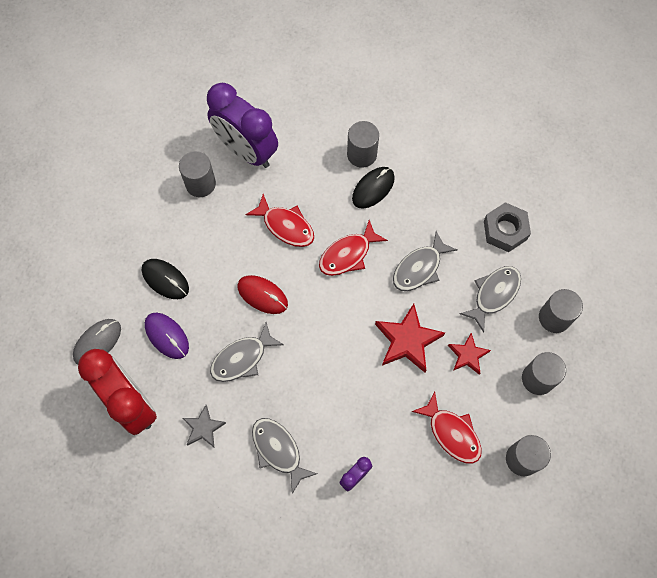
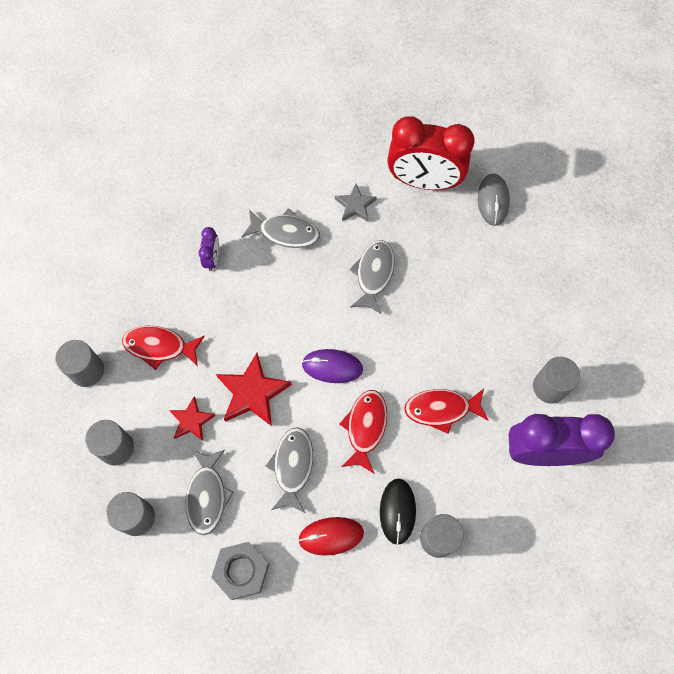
camera: 140 degrees right, 0 degrees up
black mouse [142,259,189,299] -> none
purple mouse [145,313,189,359] -> purple mouse moved to [302,349,363,383]
red mouse [237,275,288,314] -> red mouse moved to [298,517,364,556]

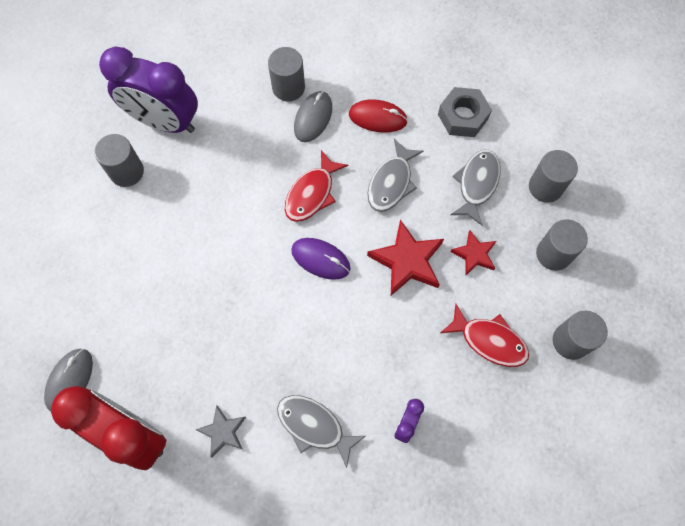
camera: 160 degrees left, 0 degrees up
grey fish [349,240,395,314] -> none
black mouse [380,479,416,545] -> grey mouse [294,91,332,142]
red fish [404,389,488,434] -> none

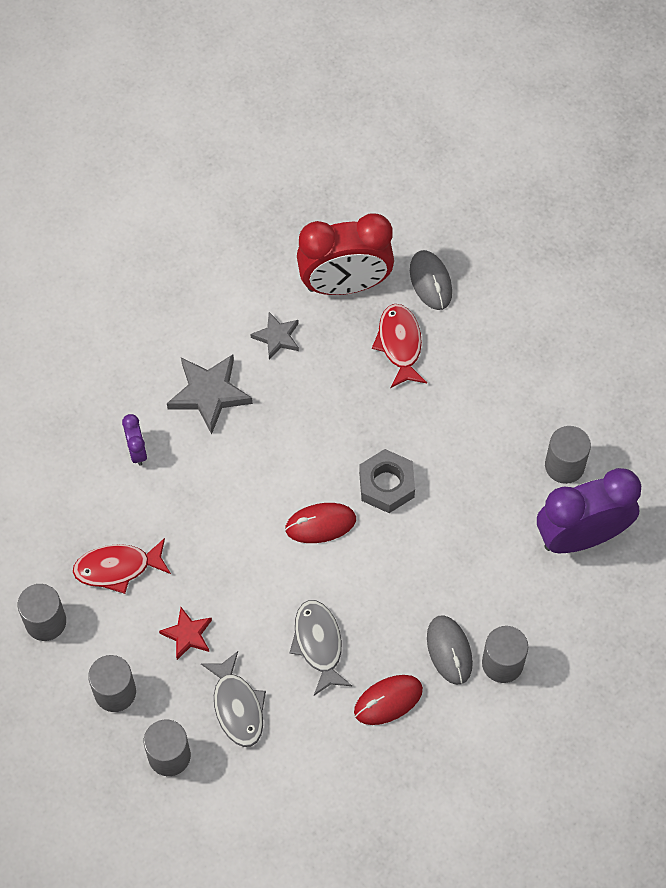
camera: 140 degrees right, 5 degrees down
grey fish [277,395,366,468] -> grey star [167,354,253,434]
red fish [285,150,348,222] -> red fish moved to [372,304,427,388]
purple mouse [291,238,351,280] -> red mouse [285,503,356,543]
red star [367,220,444,296] -> none
grey nut [438,87,492,137] -> grey nut moved to [359,449,415,513]

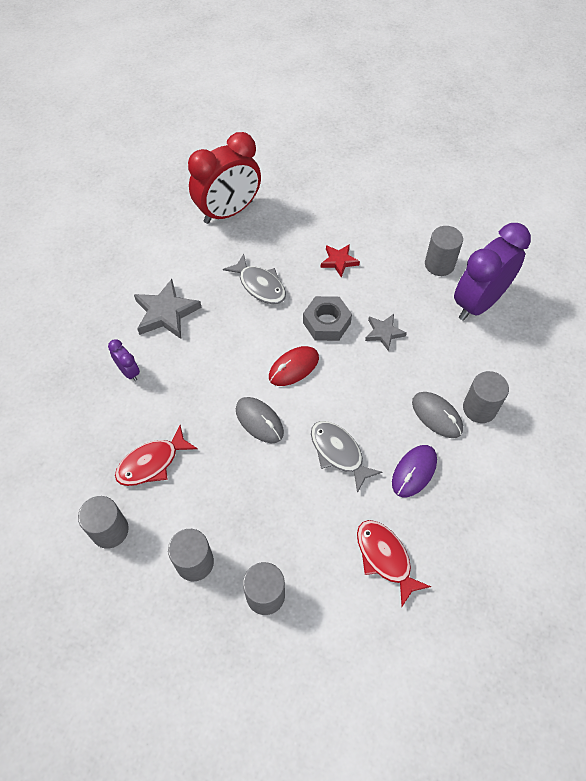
camera: 25 degrees left, 5 degrees down
red star [159,607,212,660] -> red star moved to [321,244,360,278]
grey fish [201,651,266,747] -> grey fish moved to [223,254,286,304]
grey star [250,312,299,360] -> grey star moved to [365,314,407,351]
red mouse [354,675,423,725] -> purple mouse [392,445,437,497]
red fish [372,304,427,388] -> red fish moved to [357,520,431,607]
grey mouse [410,250,452,310] -> grey mouse moved to [236,397,284,443]

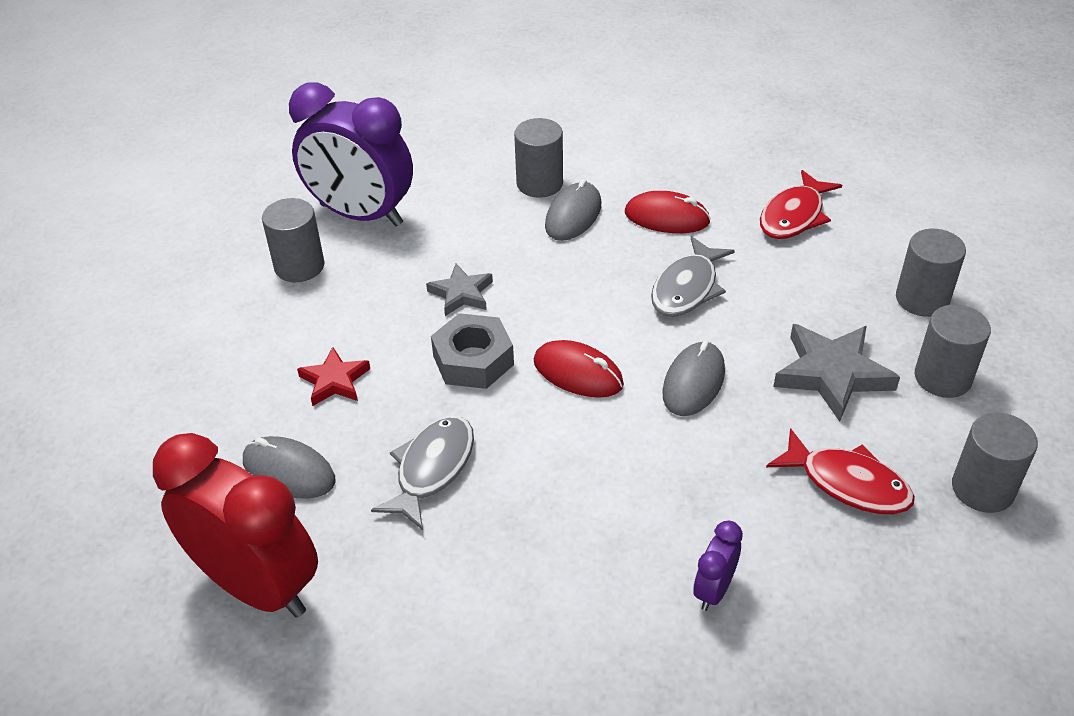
camera: 110 degrees left, 15 degrees down
grey star [134,279,202,339] -> grey star moved to [773,324,900,422]
purple mouse [392,445,437,497] -> red mouse [625,191,711,233]
none -> grey mouse [243,436,336,499]

